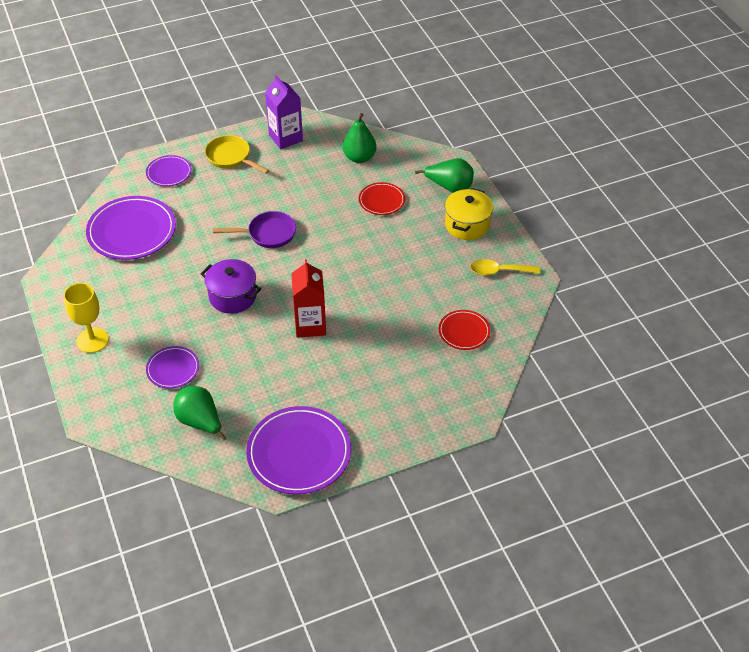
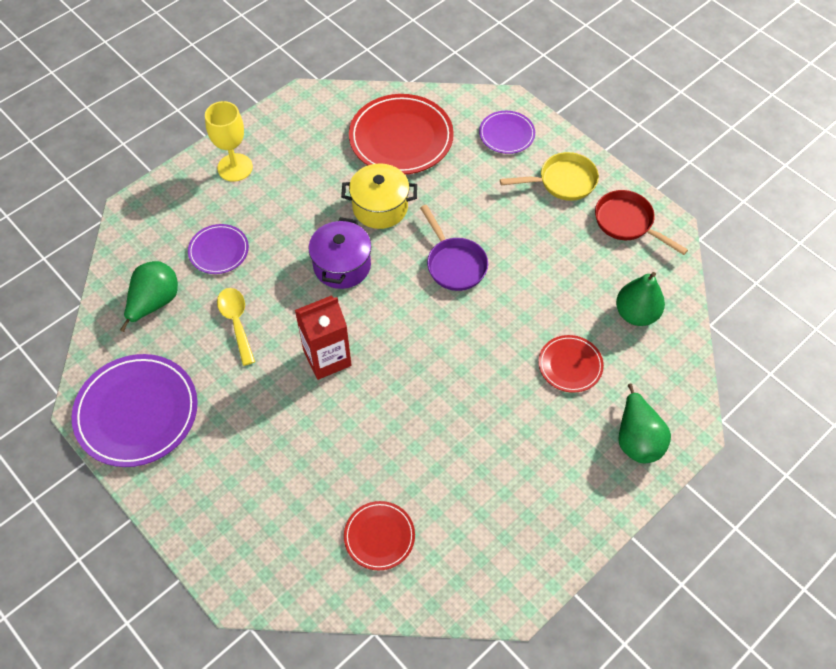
camera: 70 degrees right, 10 degrees up
purple plate [86,196,176,260] -> red plate [349,94,454,174]
yellow pan [205,135,270,174] -> yellow pan turned 60 degrees clockwise [500,152,599,201]
purple carton [265,75,303,149] -> red pan [595,190,688,255]
yellow pot [445,188,493,240] -> yellow pot moved to [341,163,417,229]
yellow spoon [470,259,540,275] -> yellow spoon moved to [217,288,255,366]

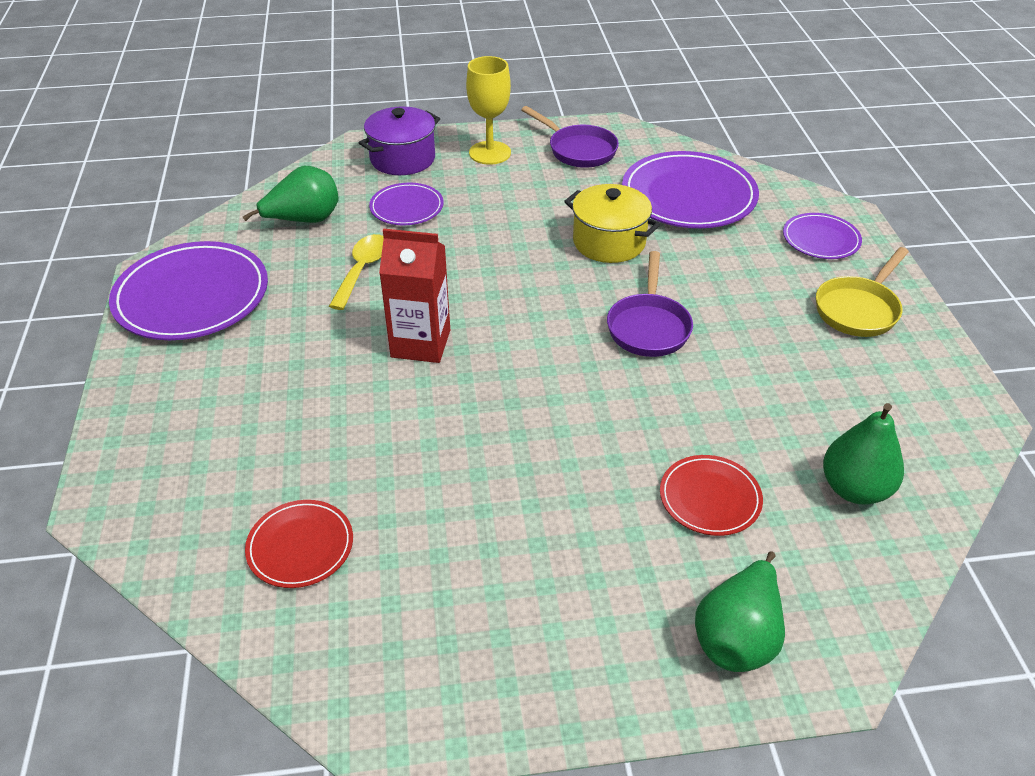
camera: 35 degrees right, 15 degrees down
purple pot [308,217,372,289] -> purple pot moved to [359,106,440,175]
red plate [349,94,454,174] -> purple plate [622,151,759,228]
yellow pan [500,152,599,201] -> yellow pan turned 105 degrees clockwise [816,247,909,337]
red pan [595,190,688,255] -> none
none -> purple pan [521,106,619,168]

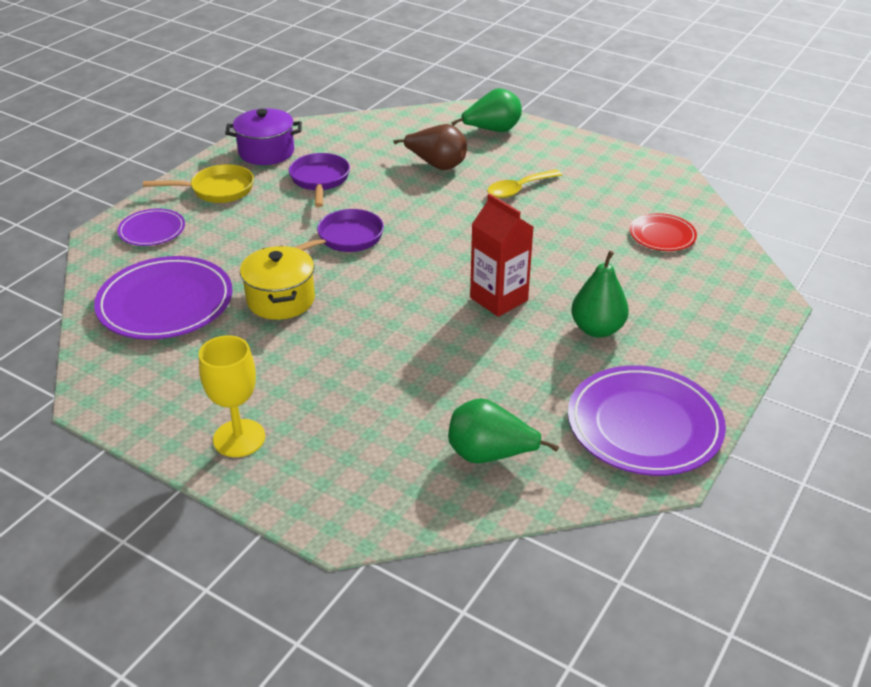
camera: 140 degrees left, 5 degrees down
yellow spoon [329,234,384,310] -> yellow spoon moved to [487,169,562,198]
purple pot [359,106,440,175] -> purple pot moved to [225,108,302,165]
purple plate [369,183,444,226] -> none
purple pan [521,106,619,168] -> purple pan moved to [289,153,350,207]
red plate [660,455,763,536] -> brown pear [393,124,467,170]
green pear [823,403,904,505] -> green pear moved to [571,251,629,338]

